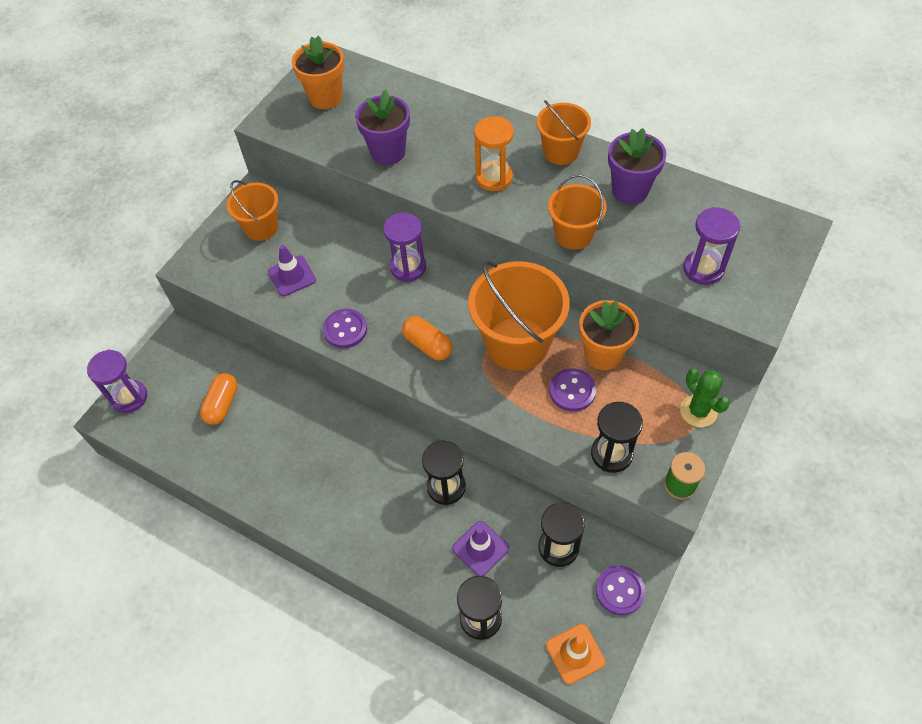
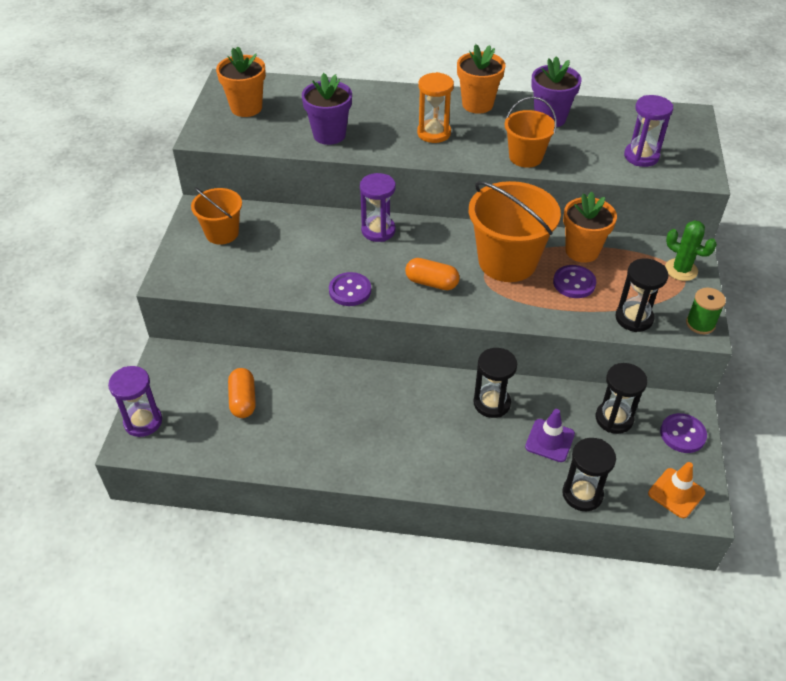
camera: 25 degrees left, 10 degrees down
purple traffic cone [268,245,316,296] -> none
orange bucket [537,100,591,165] -> orange flower pot [457,44,505,114]

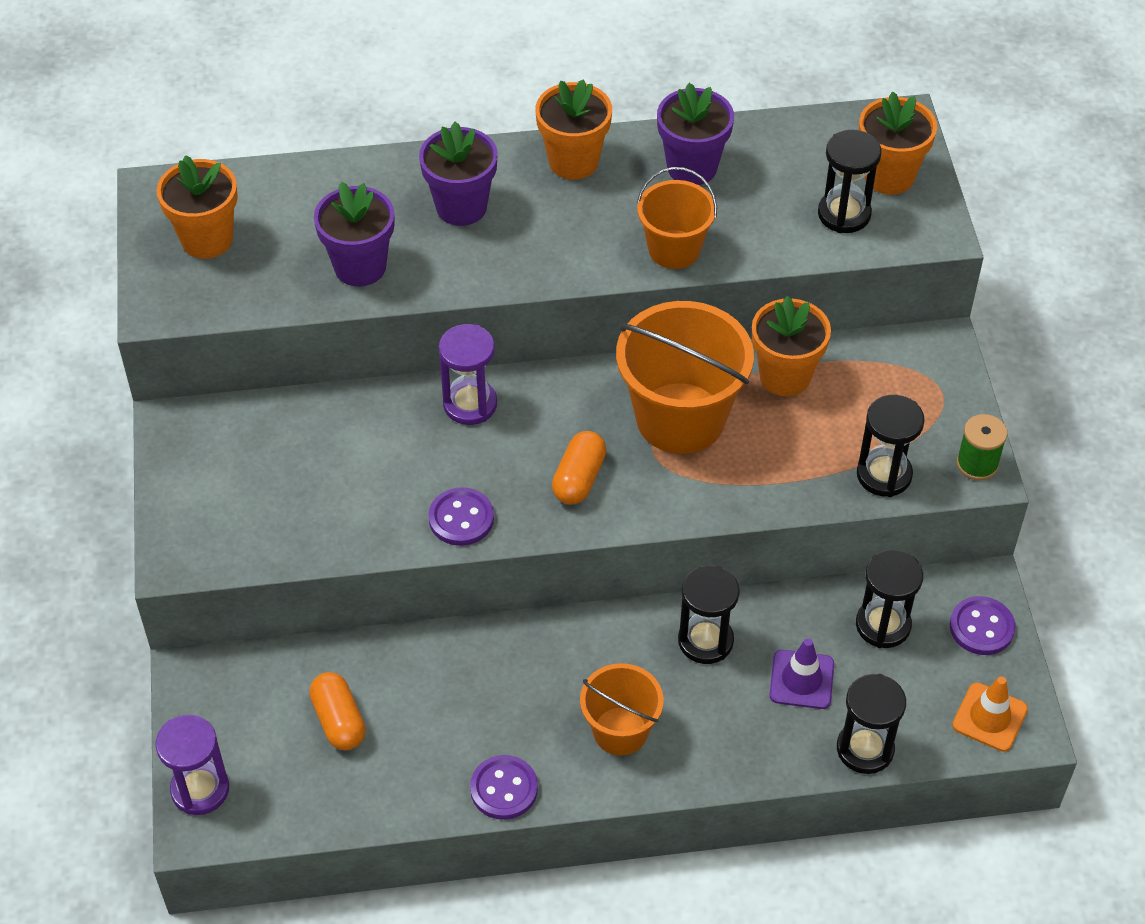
camera: 15 degrees left, 5 degrees up
orange bucket [191,187,242,245] -> orange bucket moved to [580,663,664,756]
orange capsule [405,258,460,290] -> orange capsule turned 75 degrees counterclockwise [552,431,607,505]
orange hourglass [417,72,454,143] -> none
purple button [553,265,596,298] -> purple button moved to [470,755,538,820]
purple hourglass [624,95,673,167] -> black hourglass [818,130,882,233]
green cactus [665,220,717,281] -> none
none -> purple flower pot [419,122,498,226]
none -> orange flower pot [859,91,937,195]

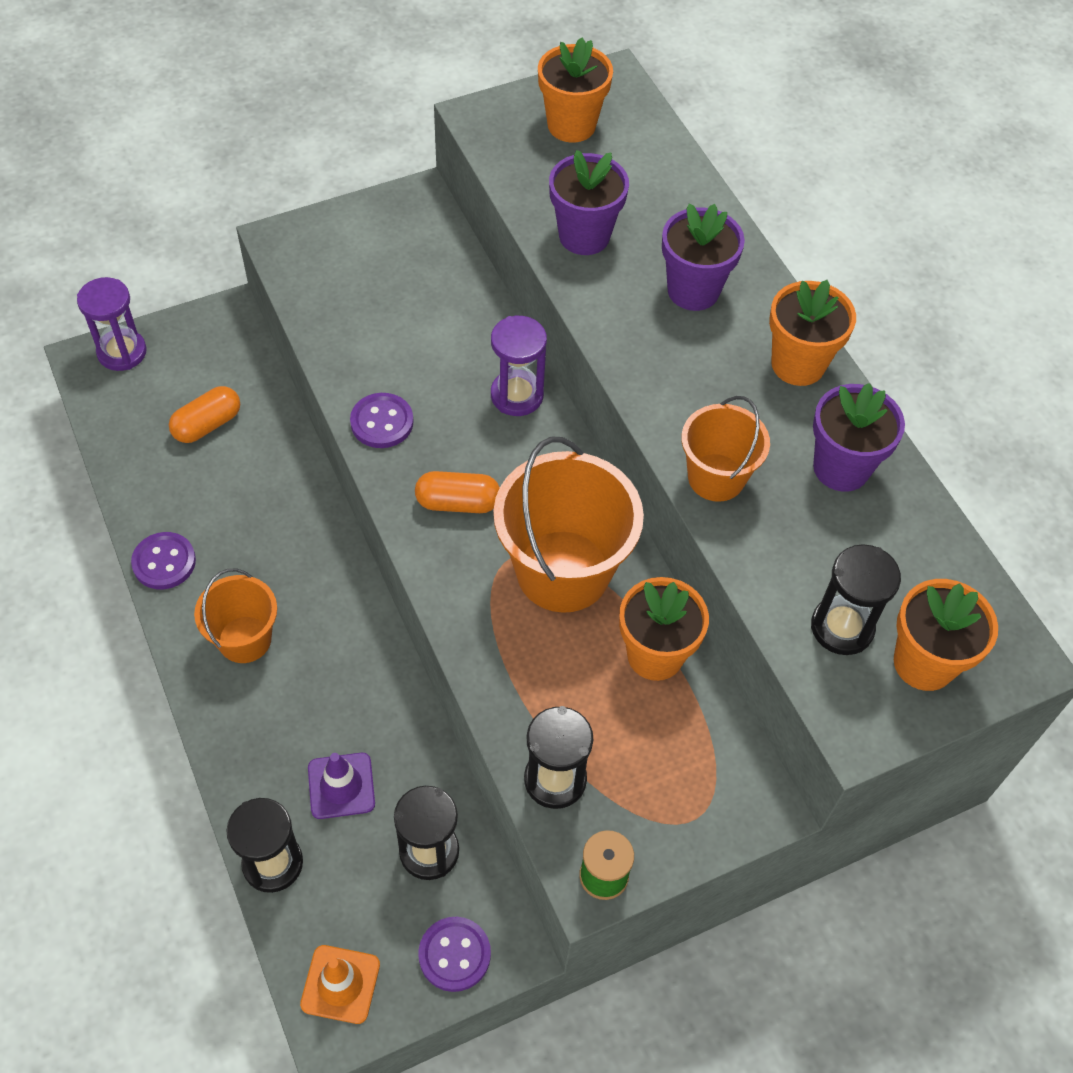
camera: 70 degrees right, 5 degrees up
black hourglass [678,565,740,664] -> none

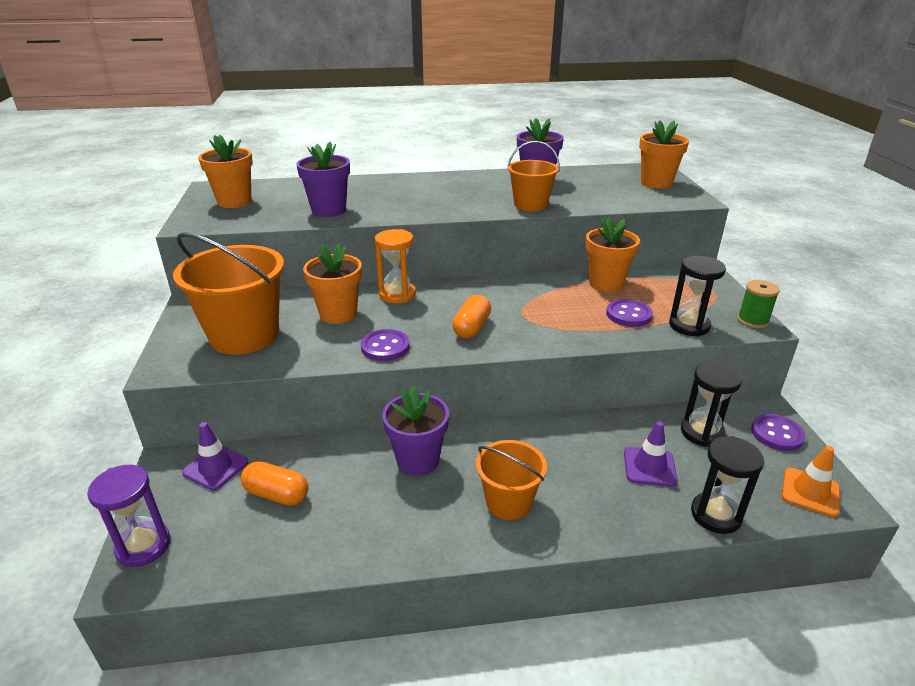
camera: 70 degrees left, 25 degrees down
purple button [131,532,196,589] -> purple button moved to [606,299,653,327]
orange capsule [169,386,240,443] -> orange capsule turned 45 degrees counterclockwise [241,461,308,505]
purple hourglass [491,316,547,416] -> orange hourglass [375,229,416,303]
orange bucket [493,437,644,613] -> orange bucket moved to [173,232,284,355]
purple flower pot [662,204,745,311] -> purple flower pot moved to [382,385,449,476]
orange flower pot [769,280,856,386] -> orange flower pot moved to [303,243,362,324]
black hourglass [811,544,901,655] -> none
none -> purple traffic cone [182,422,248,490]

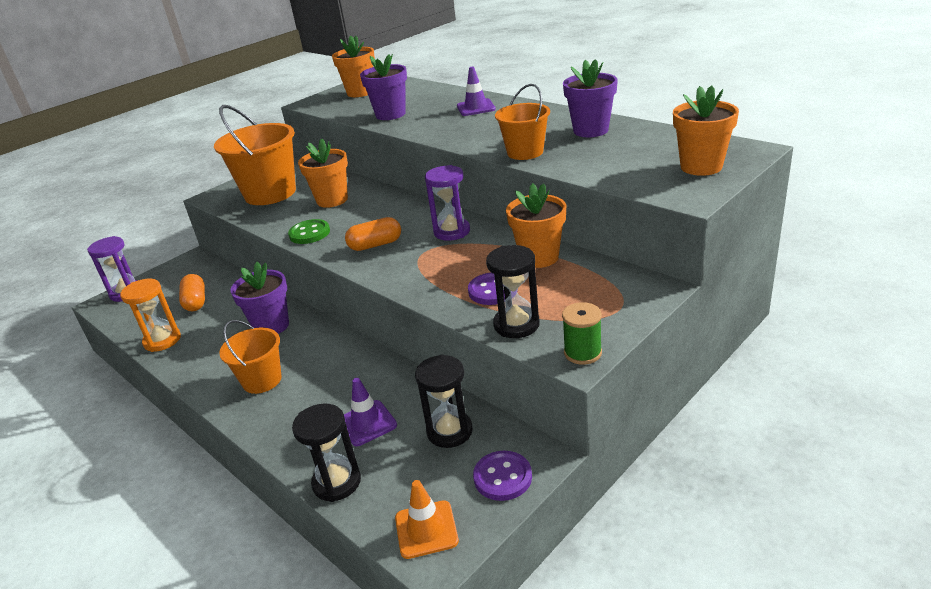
camera: 55 degrees right, 0 degrees up
purple traffic cone [182,422,248,490] -> purple traffic cone moved to [457,67,496,116]
purple button [361,329,410,361] -> green button [288,219,330,244]
orange hourglass [375,229,416,303] -> orange hourglass moved to [120,279,181,352]
none -> purple hourglass [425,165,470,241]

